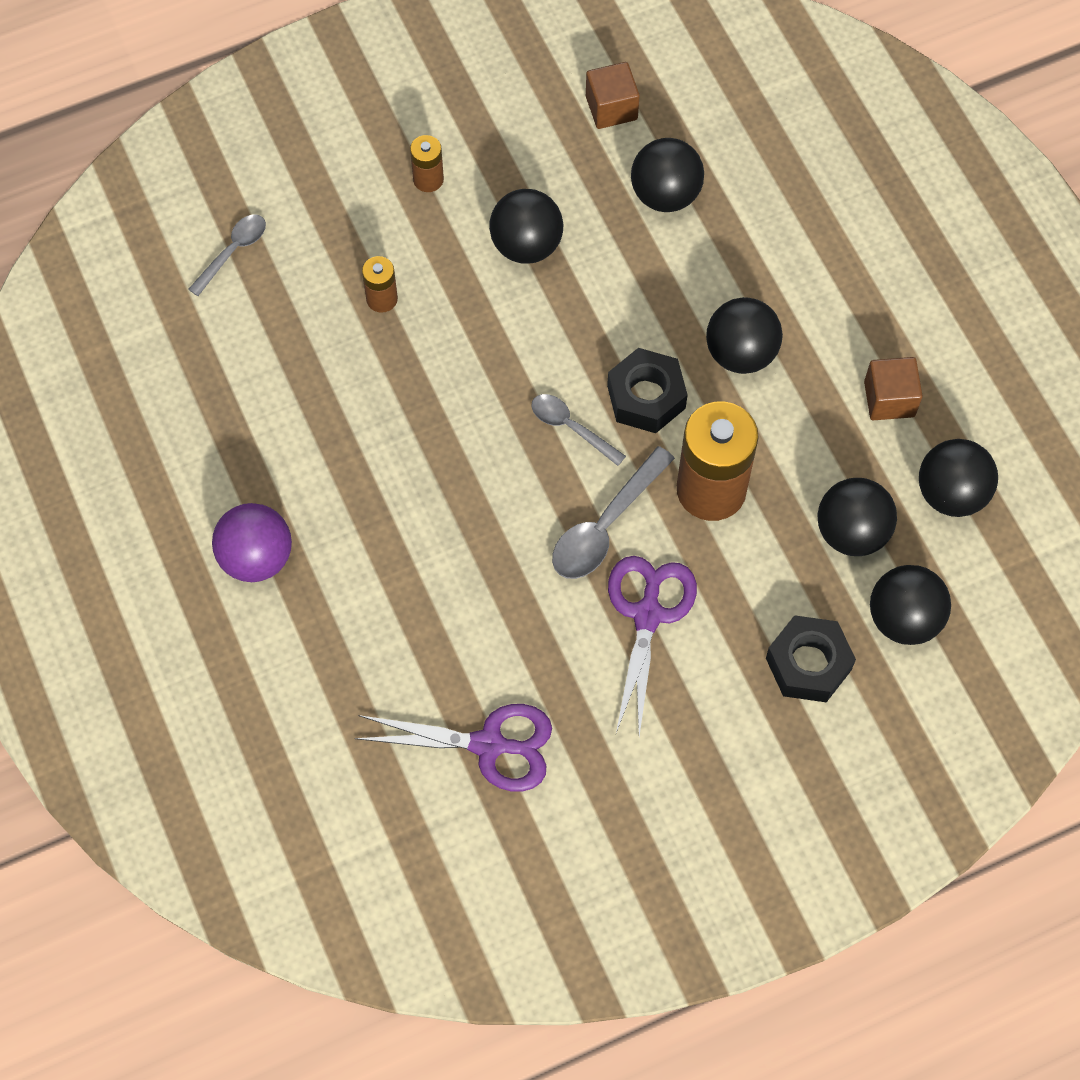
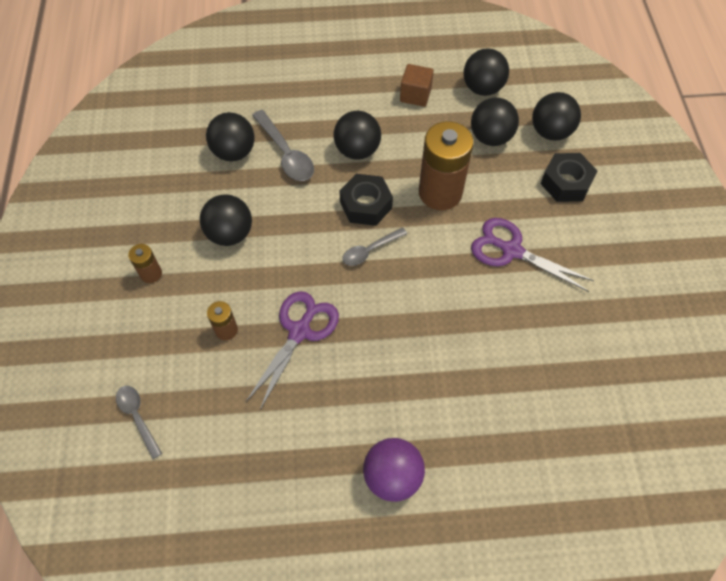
camera: 70 degrees left, 5 degrees down
purple scissors [355,704,552,792] -> purple scissors moved to [245,291,339,410]
grey spoon [552,446,675,579] -> grey spoon moved to [252,110,314,181]
brown cube [586,62,640,129] -> none

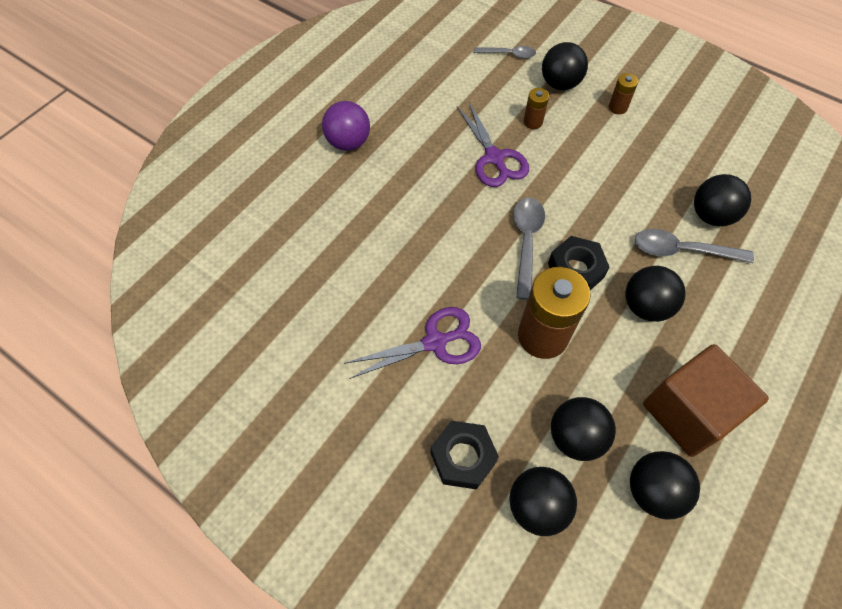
camera: 130 degrees right, 0 degrees up
black ball [200,194,252,246] -> black ball moved to [542,42,588,90]
grey spoon [342,227,407,266] -> grey spoon [513,198,545,300], size x1.56
brown cube [400,64,434,107] -> brown cube [643,344,769,457], size x1.89

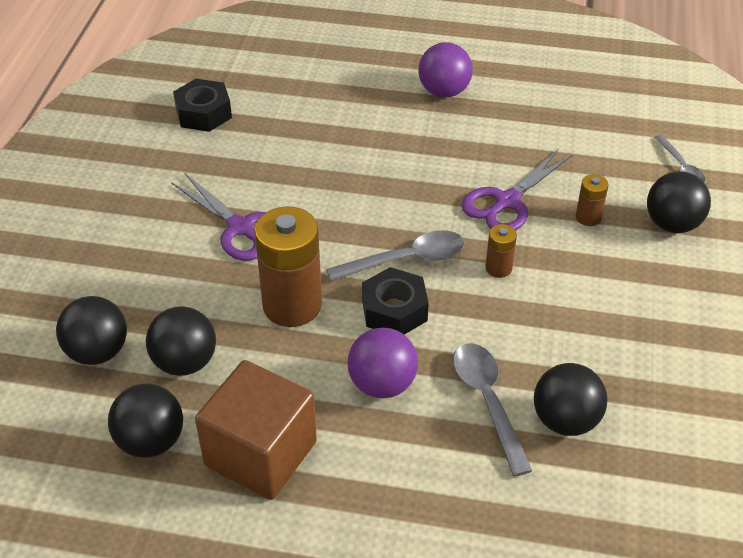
camera: 65 degrees right, 15 degrees down
black nut [430,421,499,490] -> black nut moved to [173,79,232,132]
brown battery [609,73,638,114] -> brown battery moved to [485,224,517,278]
black ball [625,266,686,322] -> purple ball [347,328,418,398]

